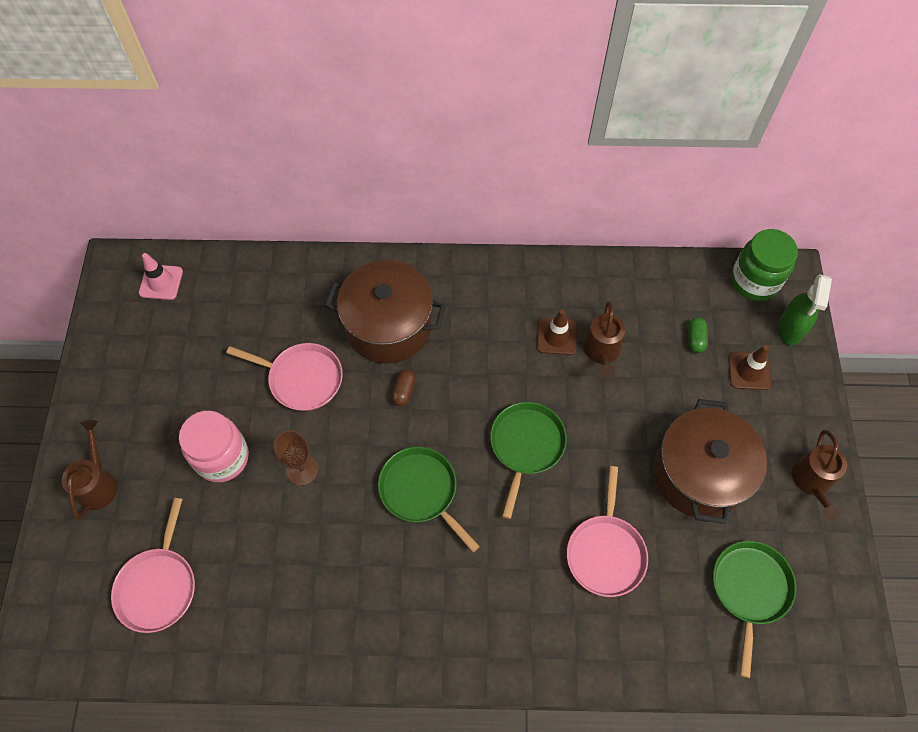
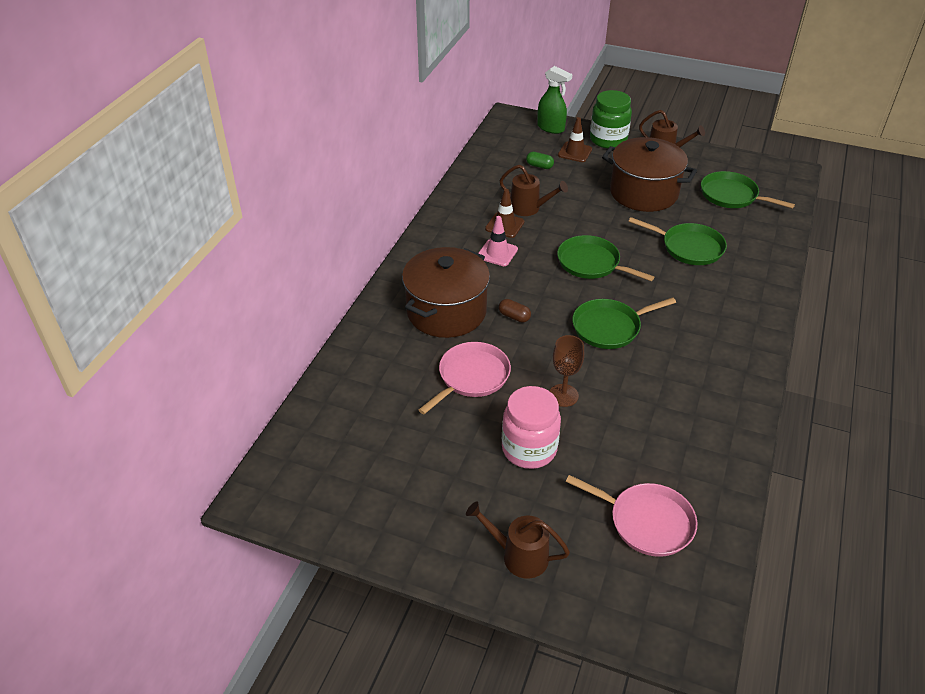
camera: 70 degrees left, 20 degrees down
pink traffic cone [139,253,183,300] -> pink traffic cone moved to [478,216,518,266]
pink pan [567,466,648,597] -> green pan [629,217,727,265]
green jar [731,229,798,301] -> green jar moved to [590,90,632,149]

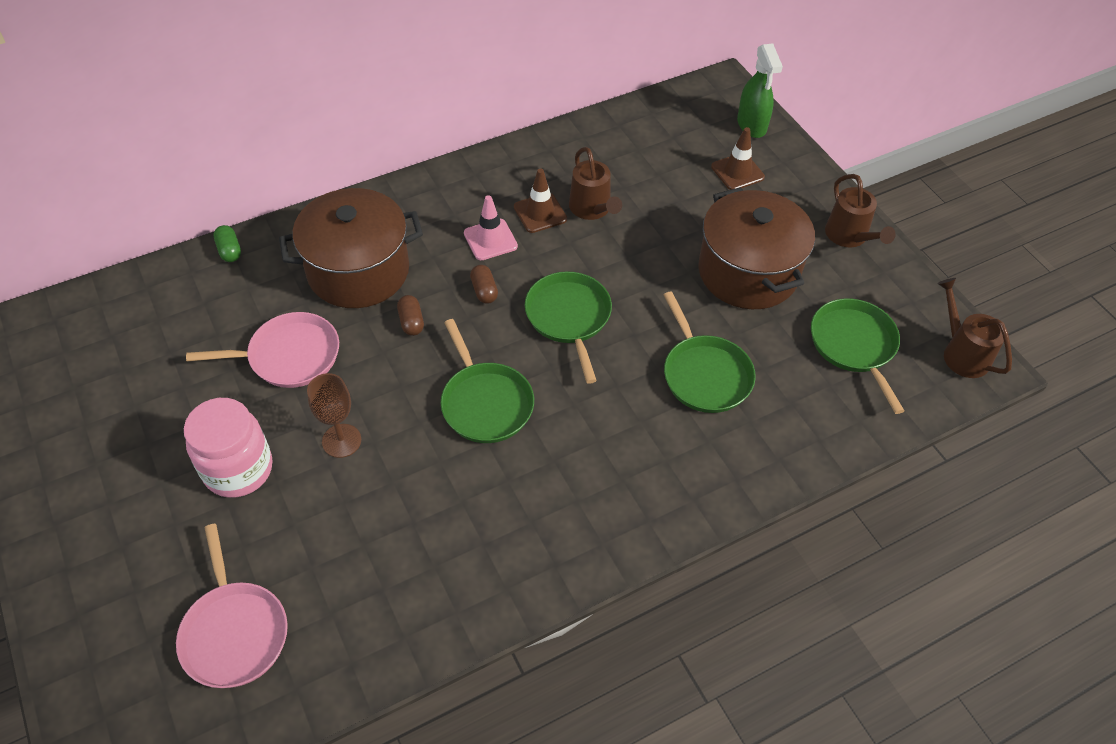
camera: 40 degrees right, 10 degrees up
brown watering can [466,501,570,579] -> brown watering can moved to [937,278,1012,378]
green capsule [526,152,554,169] -> green capsule moved to [213,225,241,262]
green pan [572,297,676,349] -> green pan turned 135 degrees counterclockwise [440,319,534,443]
green jar [590,90,632,149] -> none
none -> brown capsule [470,265,498,304]

